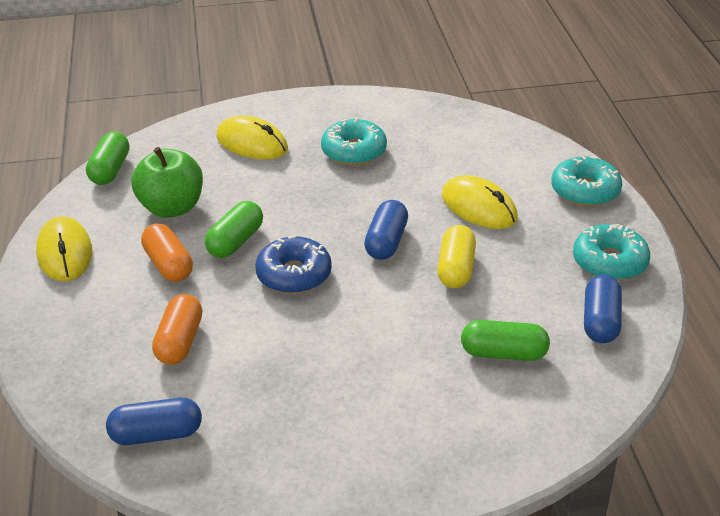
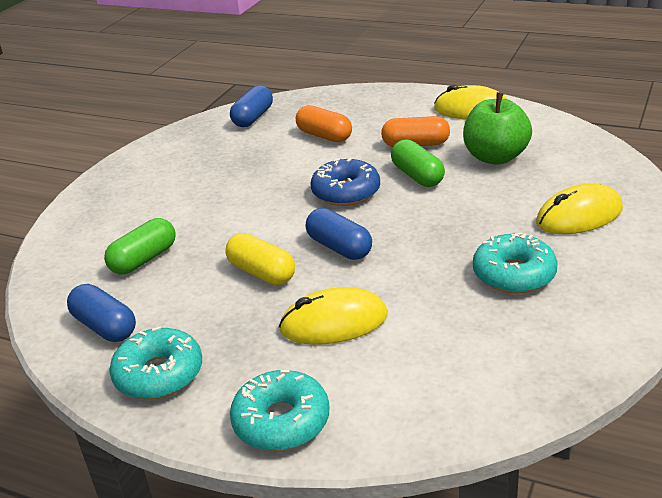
camera: 125 degrees right, 5 degrees down
green capsule [86,132,129,185] -> none

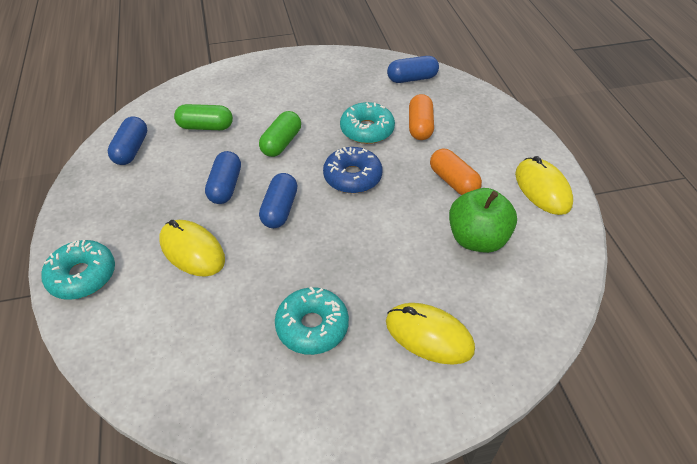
camera: 50 degrees right, 15 degrees up
turquoise donut [109,327,202,399] -> turquoise donut moved to [340,102,395,144]
yellow capsule [226,233,295,285] -> blue capsule [205,151,241,204]
green capsule [391,139,445,187] -> green capsule moved to [259,111,301,157]

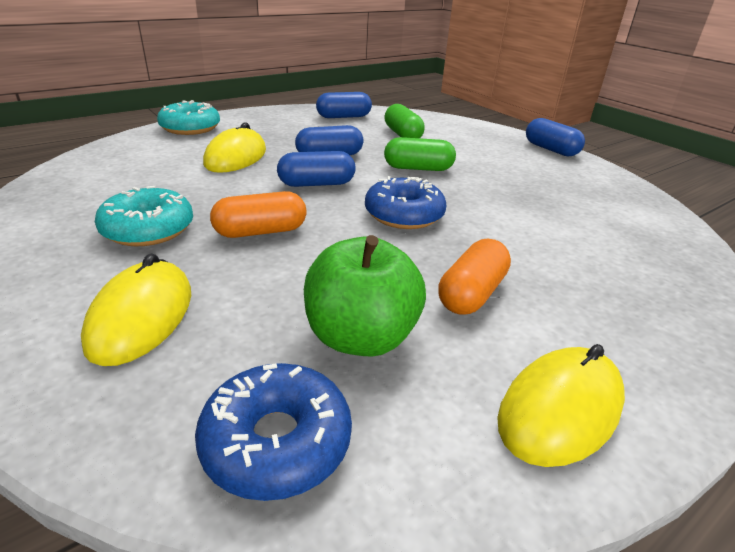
camera: 65 degrees right, 15 degrees down
turquoise donut [340,102,395,144] -> none
blue capsule [387,56,439,83] -> blue capsule moved to [526,118,585,156]
orange capsule [409,94,434,140] -> orange capsule moved to [210,191,307,238]
none -> blue donut [195,363,352,501]

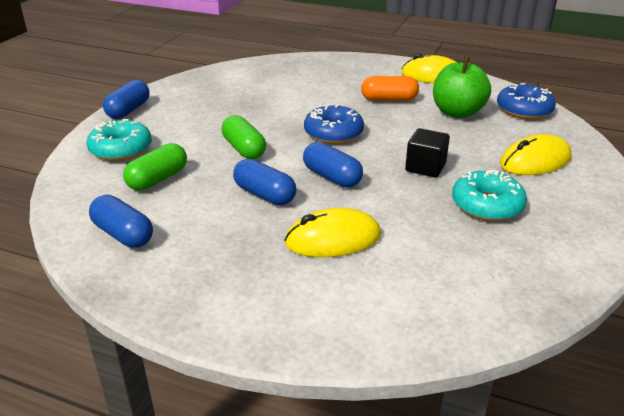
camera: 120 degrees left, 0 degrees up
turquoise donut [157,100,220,135] -> turquoise donut moved to [86,119,152,161]
orange capsule [210,191,307,238] -> black cube [405,128,450,178]

